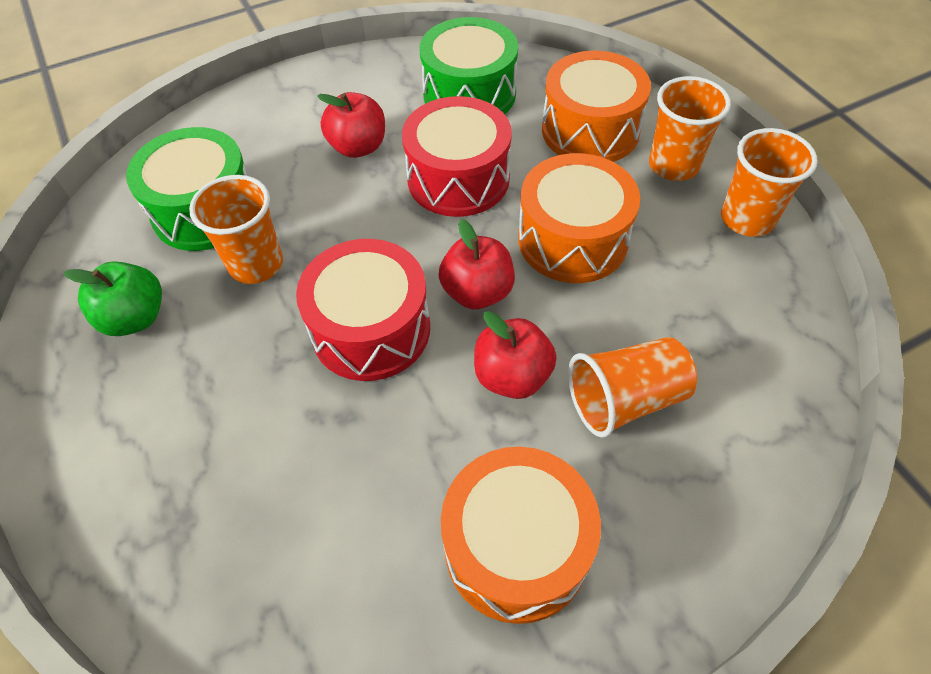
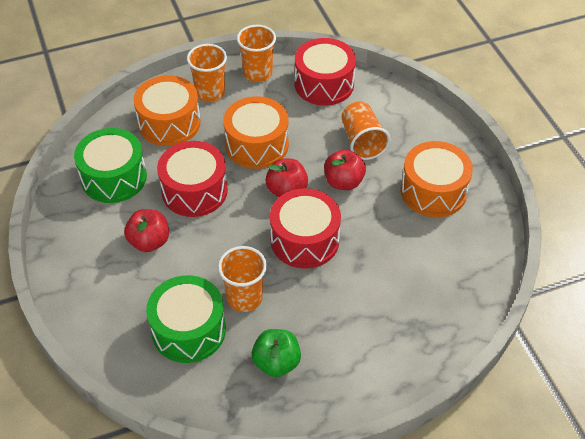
camera: 85 degrees left, 5 degrees down
none -> red drum [295,38,356,106]

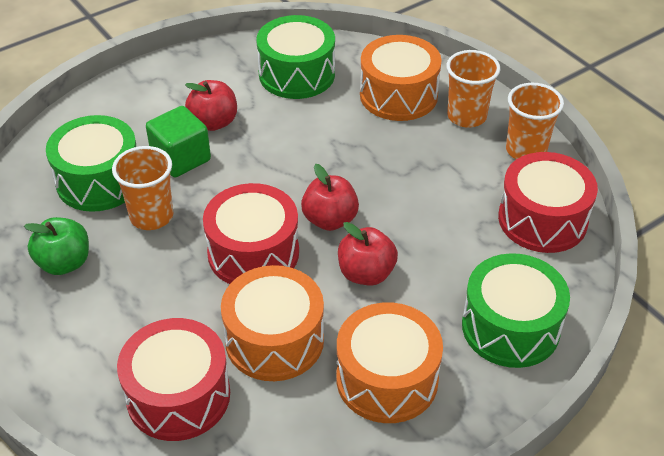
camera: 75 degrees right, 5 degrees down
red drum [157,141,228,217] -> red drum moved to [117,318,230,441]
orange drum [223,96,289,169] -> orange drum moved to [221,265,324,381]
orange cup [341,102,390,160] -> none
none -> green cube [146,106,211,177]
none -> green drum [462,253,570,368]

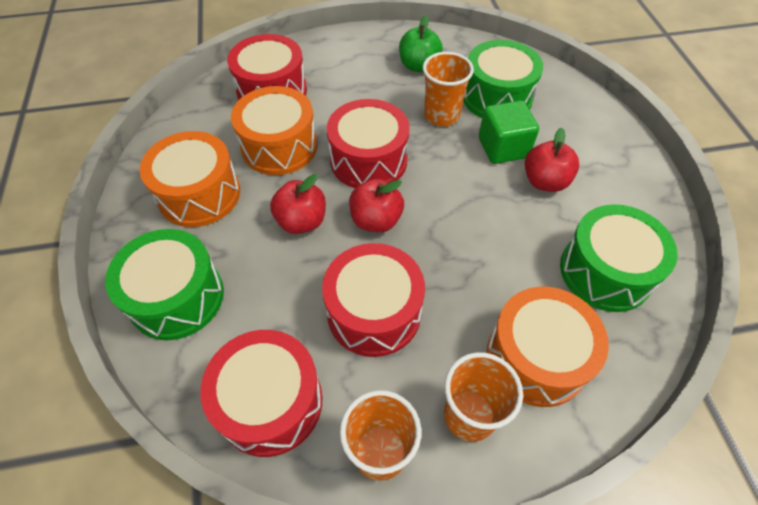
camera: 115 degrees right, 10 degrees up
none -> red drum [322,243,425,357]

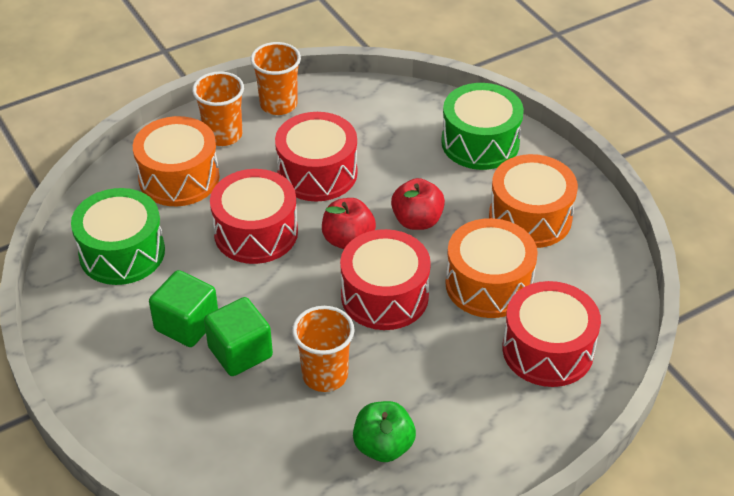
camera: 160 degrees right, 10 degrees down
red drum [200,330,323,457] -> red drum moved to [210,169,298,264]
green drum [463,40,543,118] -> none
red apple [525,128,579,192] -> green cube [149,270,218,347]

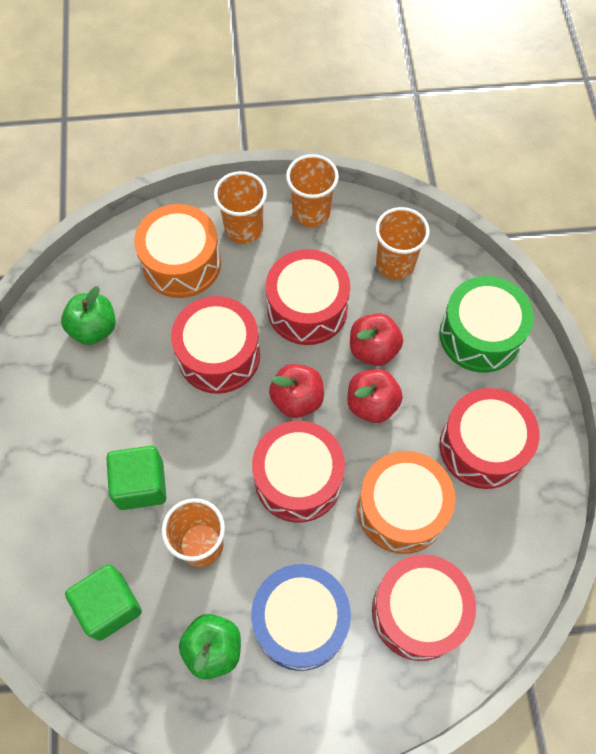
camera: 25 degrees right, 20 degrees up
green drum [71,188,165,285] -> green apple [61,286,116,345]
green cube [149,270,218,347] -> green cube moved to [65,564,142,641]
orange drum [489,154,578,248] -> red drum [440,388,539,489]
none -> blue drum [251,564,351,671]
none -> red apple [350,314,403,366]
none -> orange cup [375,207,430,280]

